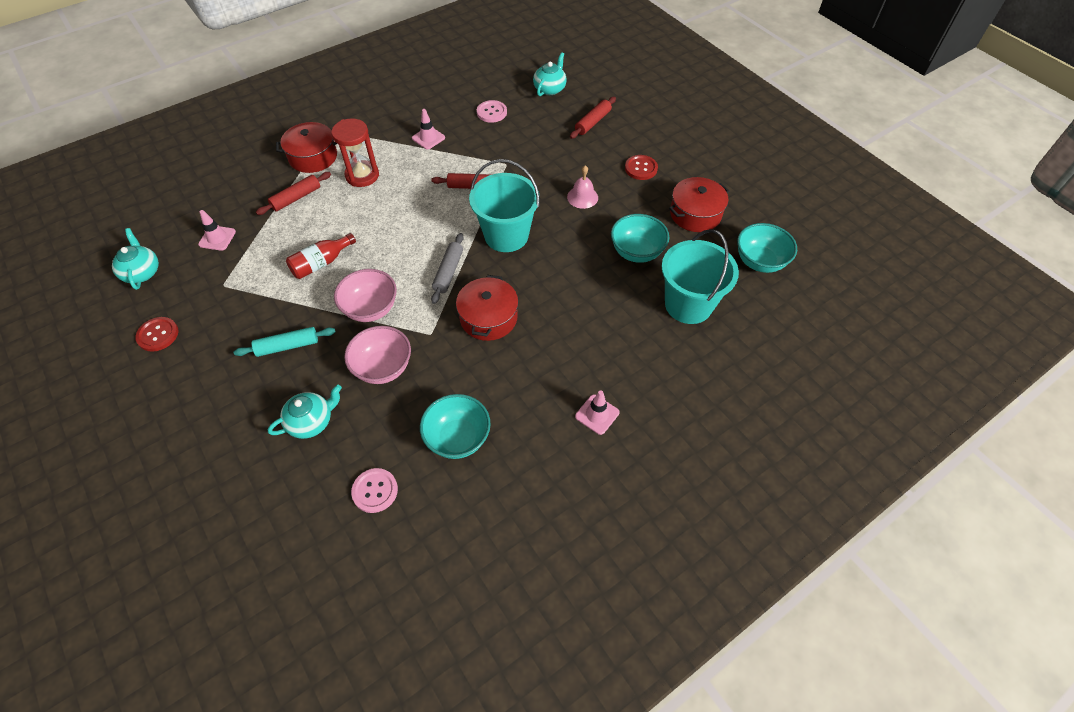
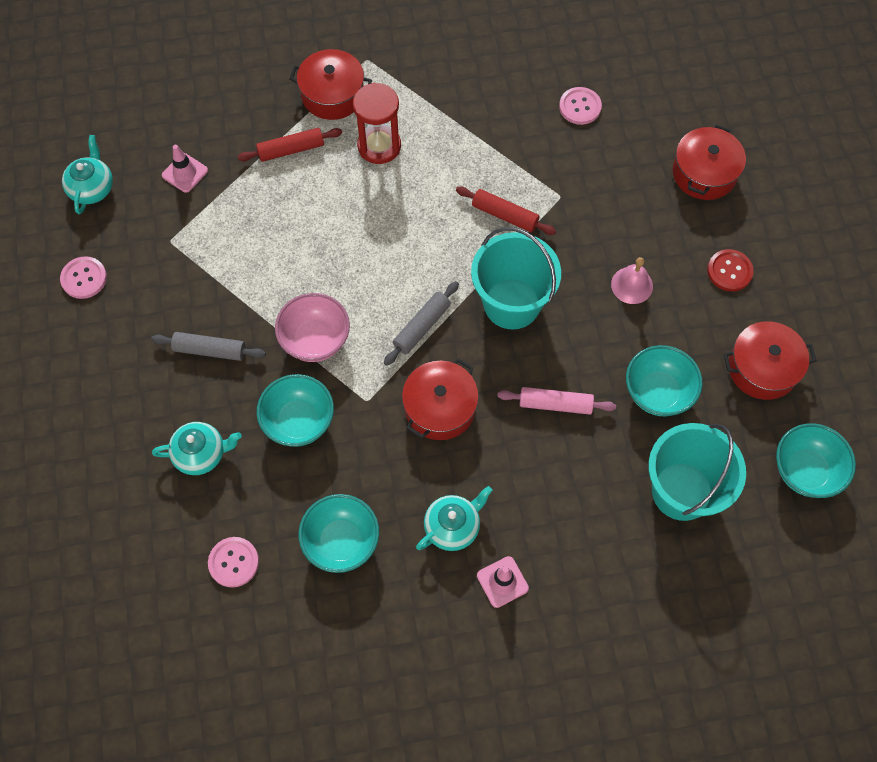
camera: 25 degrees right, 10 degrees up
red button [135,317,178,352] -> pink button [60,256,107,299]
turquoise rolling pin [233,327,336,357] -> grey rolling pin [151,332,266,361]
red bottle [286,233,356,279] -> none
pink bowl [344,326,411,384] -> turquoise bowl [257,374,334,447]
pink traffic cone [412,109,445,149] -> none
turquoise teapot [533,52,567,96] -> turquoise teapot moved to [416,486,492,551]
red rolling pin [570,97,616,139] -> red pot [672,124,746,200]
none -> pink rolling pin [497,387,616,415]

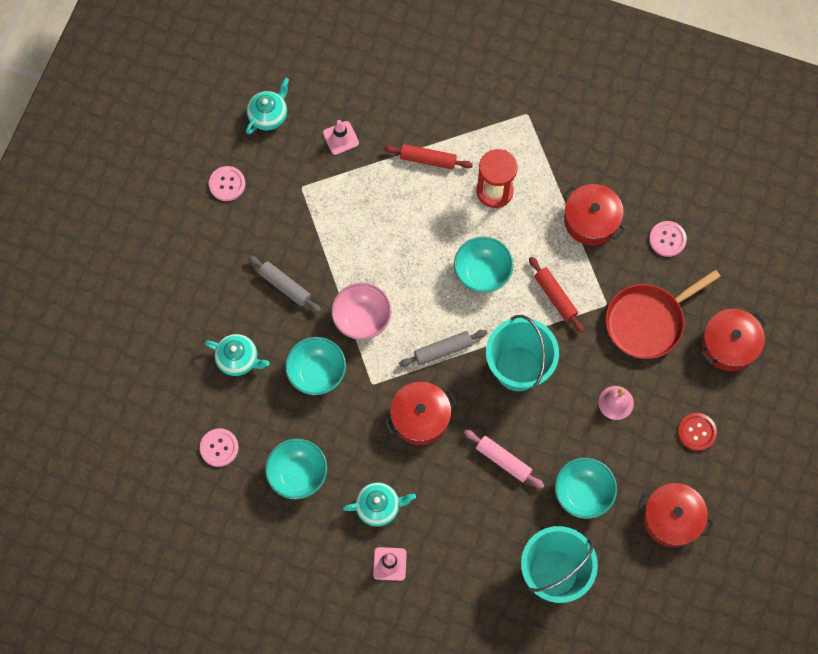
camera: 30 degrees right, 5 degrees up
red pot [290,49,372,120] -> red pot moved to [562,184,625,245]
turquoise bowl [776,423,856,498] -> turquoise bowl moved to [454,237,513,293]
none -> red pan [606,270,721,359]

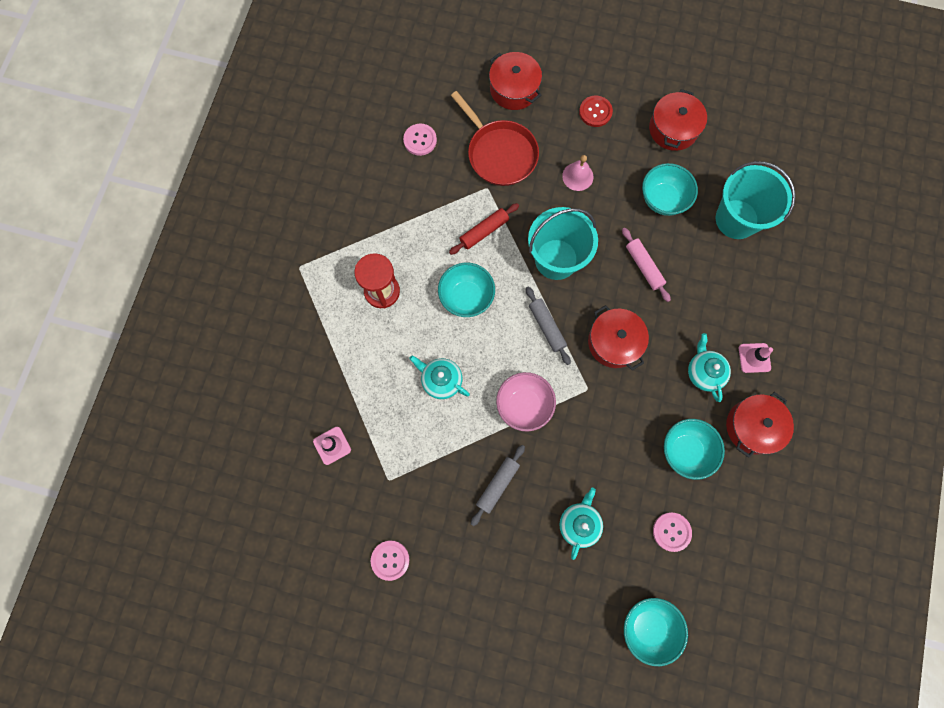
camera: 95 degrees left, 5 degrees up
turquoise teapot [246,78,289,134] -> turquoise teapot moved to [409,355,470,399]
turquoise bowl [285,337,346,395] -> turquoise bowl moved to [624,598,688,666]
red rolling pin [384,144,473,170] -> none
pink rolling pin [464,430,544,489] -> pink rolling pin turned 60 degrees counterclockwise [622,228,671,302]
red pot [562,184,625,245] -> red pot moved to [726,392,794,458]

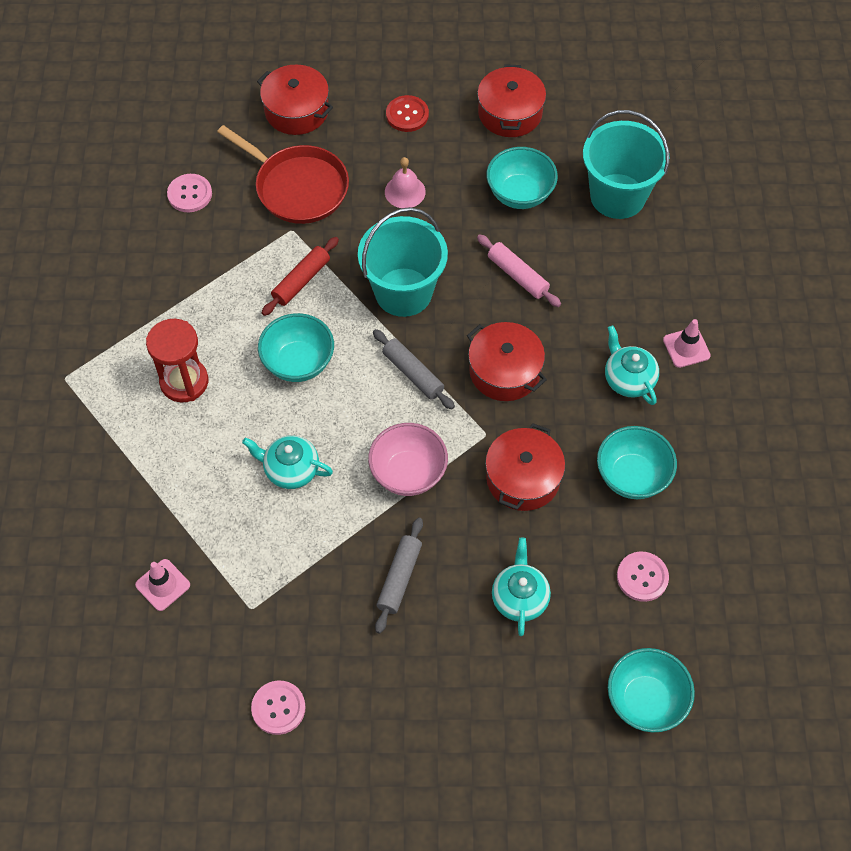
camera: 15 degrees left, 15 degrees down
red pot [726,392,794,458] -> red pot moved to [485,423,565,511]

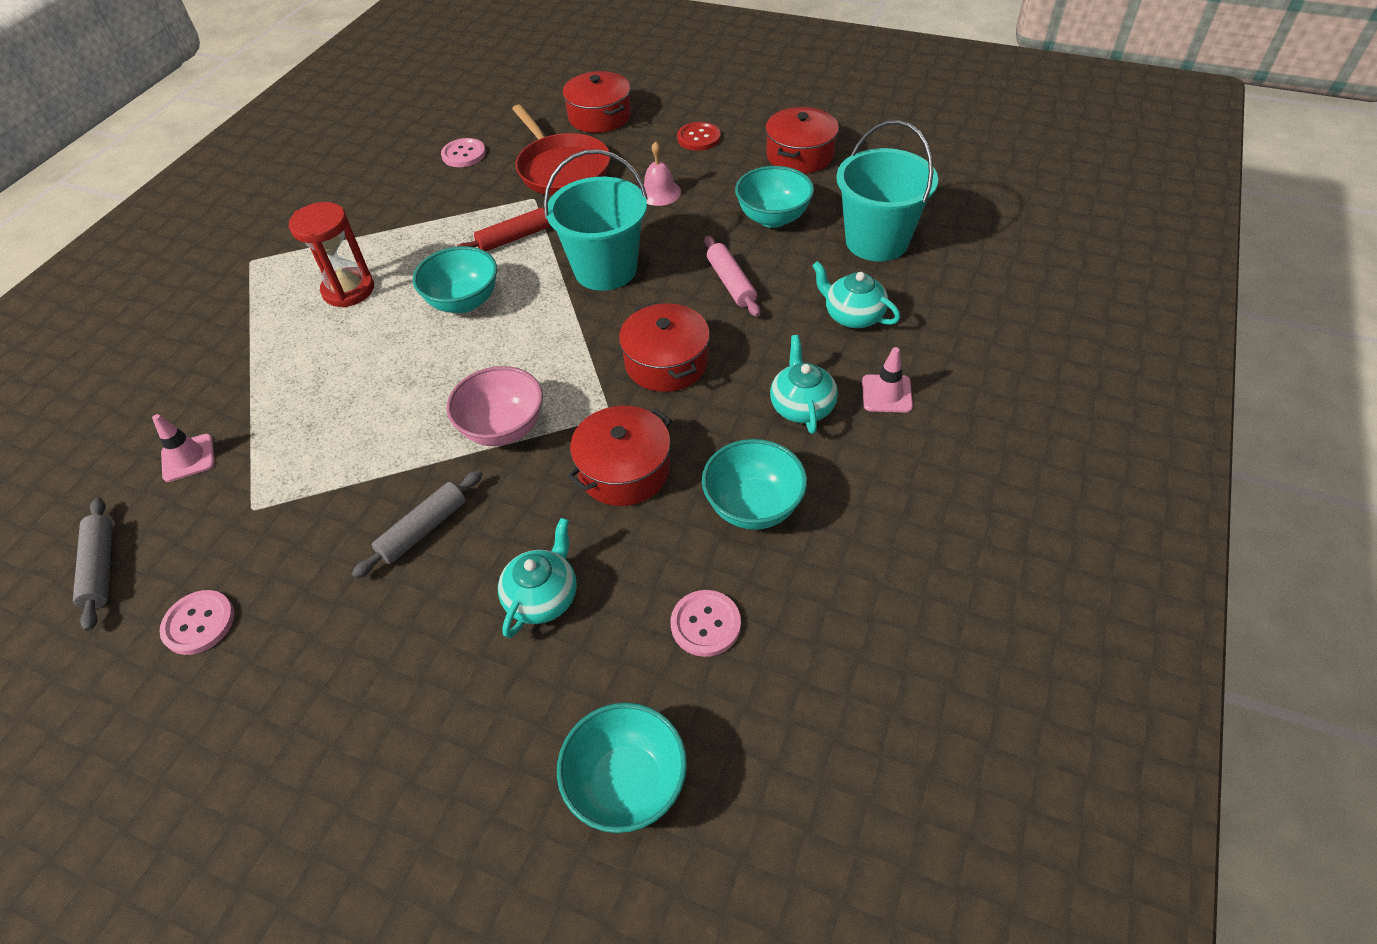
camera: 25 degrees right, 10 degrees down
turquoise teapot [242,435,333,489] -> turquoise teapot moved to [812,261,900,328]
grey rolling pin [373,329,455,410] -> grey rolling pin moved to [73,497,113,631]

